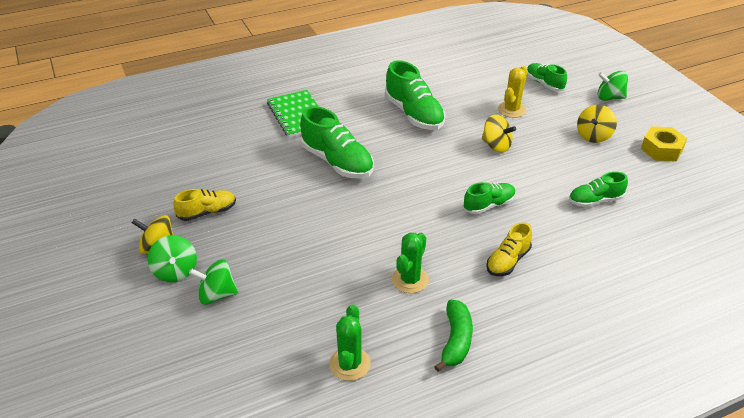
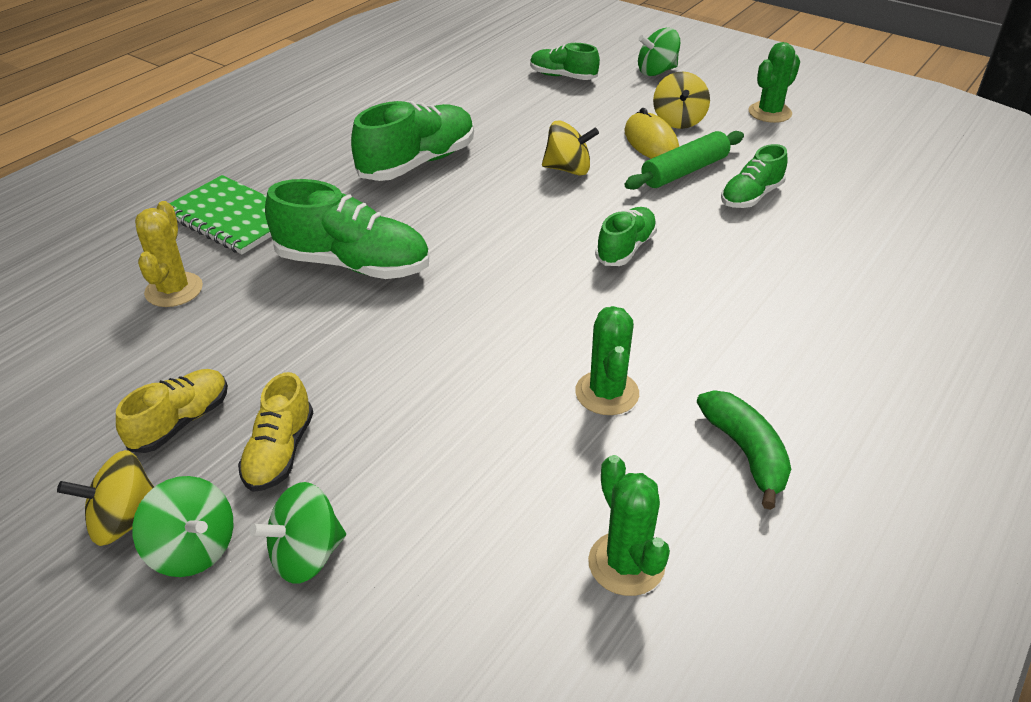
camera: 30 degrees left, 0 degrees up
green shoe [385,60,445,130] -> green shoe turned 75 degrees counterclockwise [351,101,474,181]
yellow shoe [486,222,532,276] -> yellow shoe moved to [238,372,313,492]
yellow cactus [498,66,528,118] -> yellow cactus moved to [135,201,203,307]
yellow nut [641,126,687,161] -> green cactus [748,42,800,123]
none -> yellow mouse [624,108,679,159]
none -> green rolling pin [625,131,744,190]

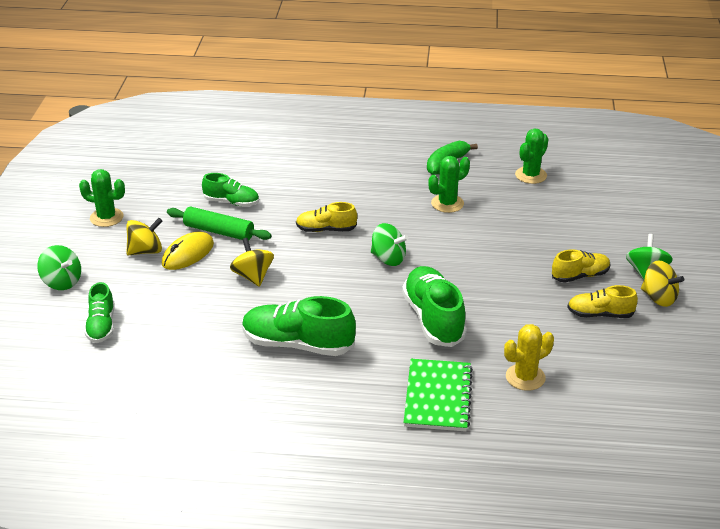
camera: 120 degrees left, 5 degrees down
green spinning top [249,482,346,584] -> green spinning top moved to [371,223,408,266]
green shoe [595,207,657,266] -> yellow shoe [296,202,357,232]

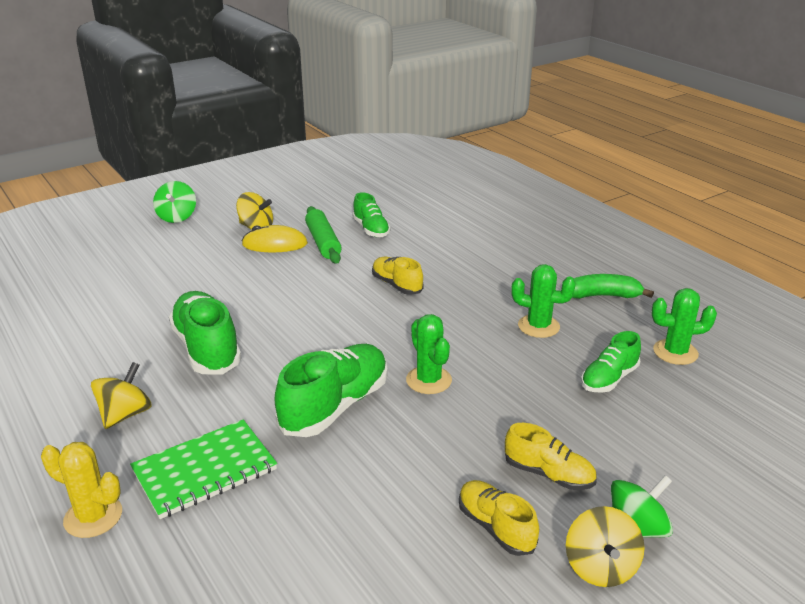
camera: 50 degrees right, 5 degrees down
green cactus [79,169,125,227] -> green cactus moved to [406,314,452,394]
green shoe [85,282,115,343] -> green shoe moved to [581,331,641,393]
yellow spinning top [230,238,274,287] -> yellow spinning top moved to [91,362,152,429]
green spinning top [371,223,408,266] -> none
yellow cactus [504,324,554,391] -> yellow cactus moved to [41,442,122,538]

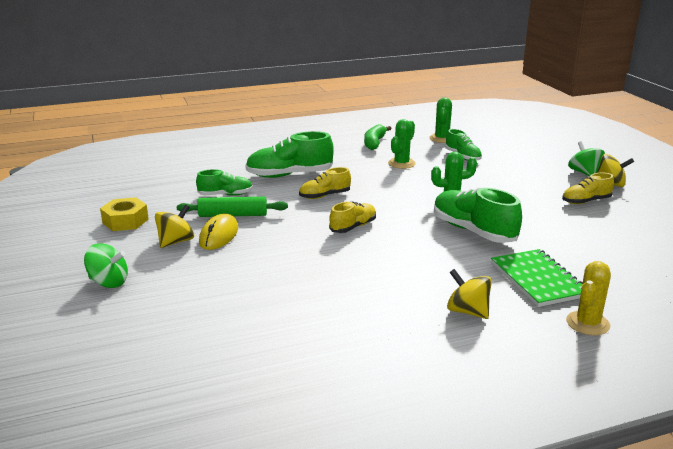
camera: 75 degrees left, 5 degrees down
green shoe [169,291,242,374] -> green shoe moved to [245,131,334,178]
yellow shoe [505,423,597,490] -> yellow shoe moved to [329,202,376,233]
none -> yellow nut [100,197,149,231]

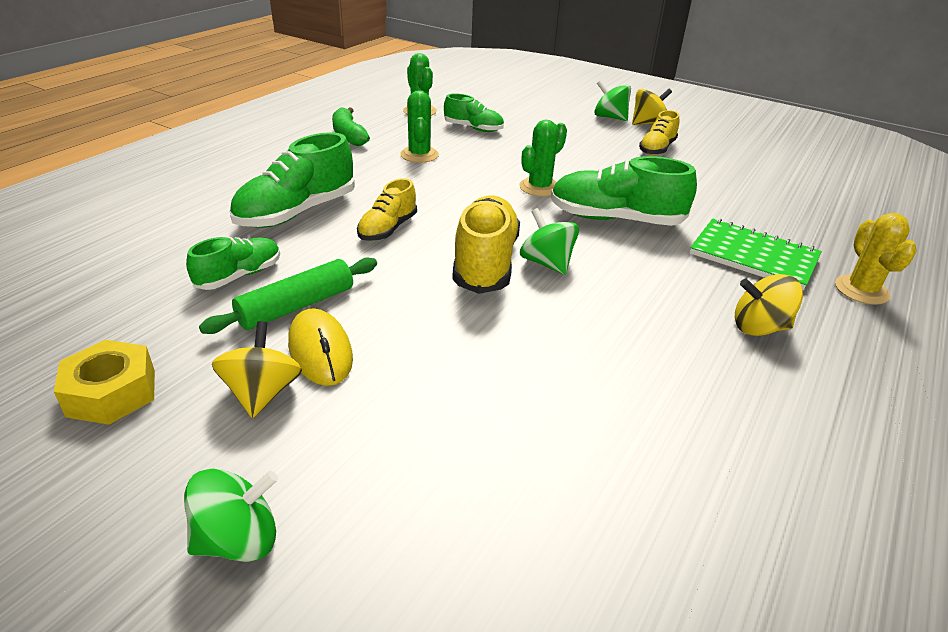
camera: 40 degrees left, 10 degrees up
yellow shoe [329,202,376,233] -> yellow shoe [452,195,520,294], size x1.69
none -> green spinning top [520,208,579,275]

